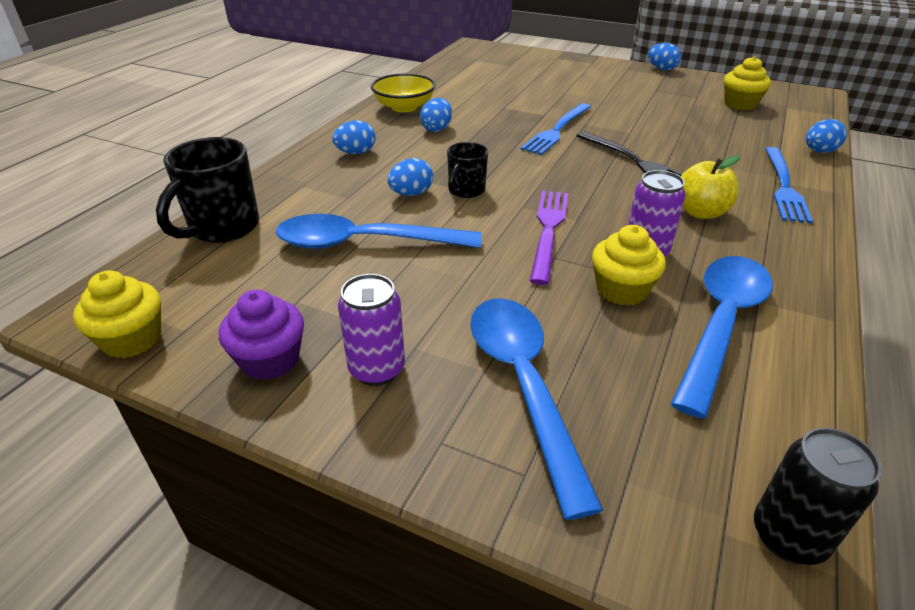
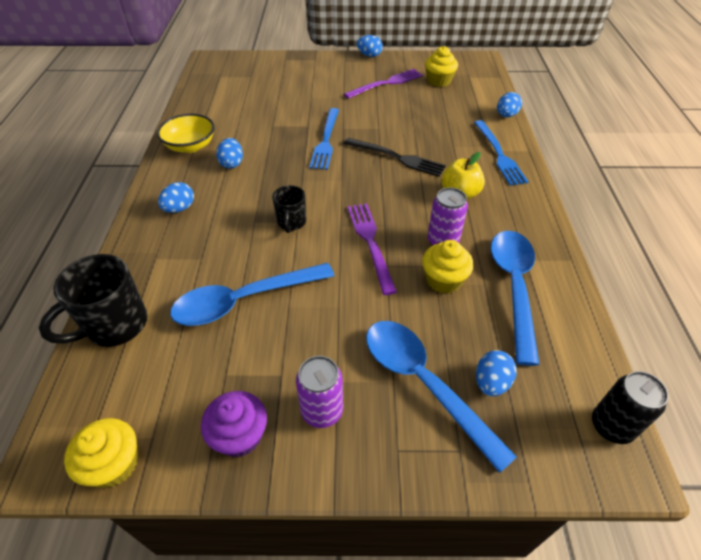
camera: 25 degrees left, 10 degrees up
black mug [156,137,259,243] -> black mug turned 45 degrees clockwise [39,254,147,347]
blue egg [387,158,433,196] -> blue egg moved to [476,350,517,396]
none -> purple fork [344,69,423,99]

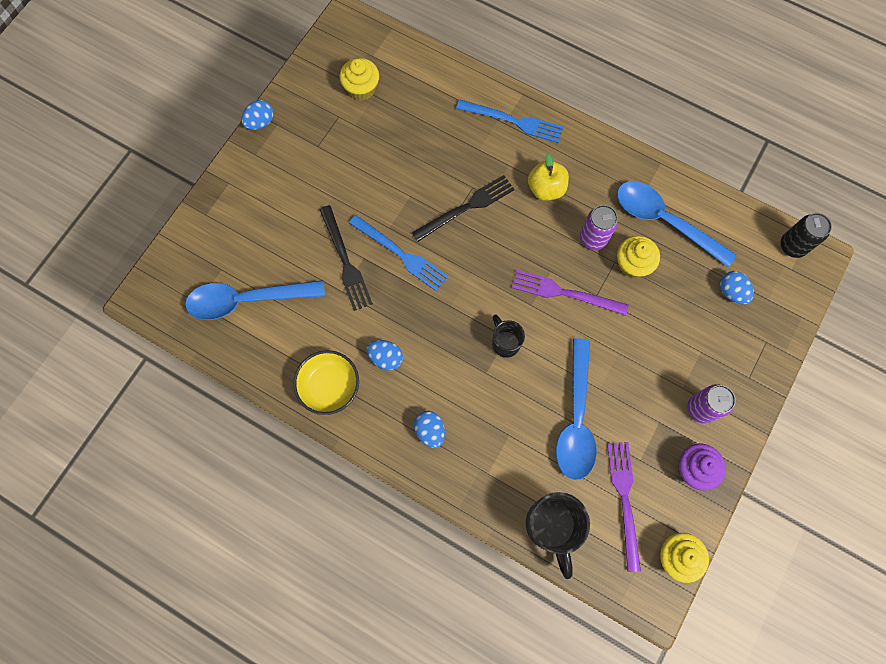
camera: 60 degrees left, 25 degrees up
black mug [272,185,306,233] -> black mug turned 150 degrees counterclockwise [492,314,525,358]
purple fork [344,69,423,99] -> purple fork moved to [607,442,641,572]
blue spoon [366,321,517,473] -> blue spoon moved to [185,280,325,320]
blue egg [497,92,522,117] -> none
none -> black fork [319,205,373,311]

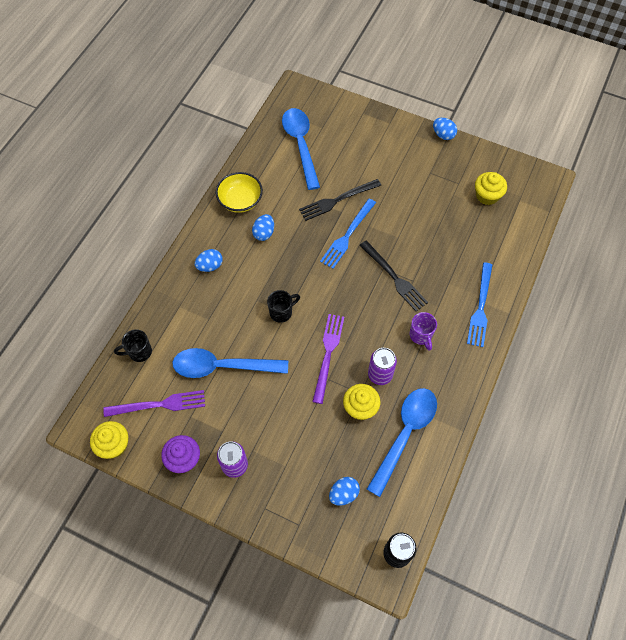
camera: 85 degrees right, 10 degrees down
black mug [526,492,590,579] -> black mug [114,329,152,362], size x0.59
yellow apple [528,153,569,201] -> purple mug [410,312,437,351]

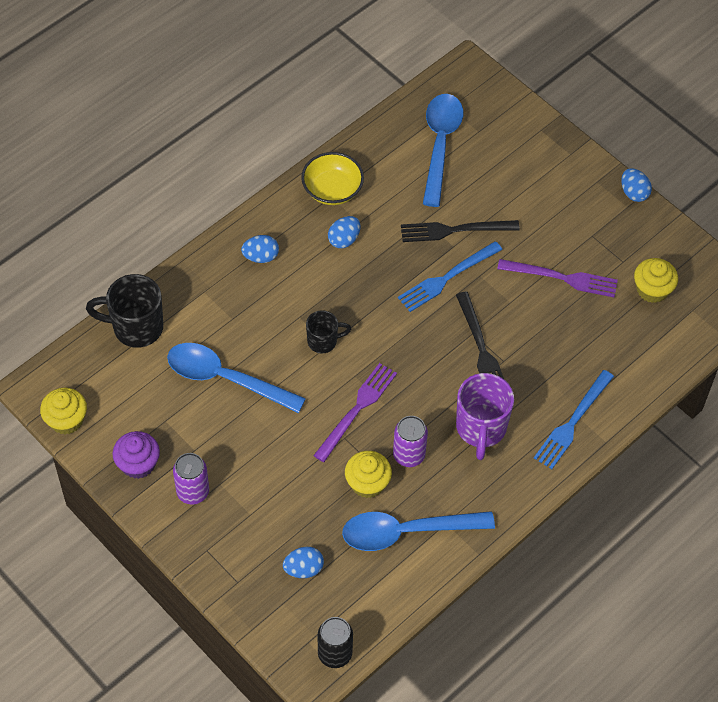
camera: 20 degrees right, 5 degrees down
purple fork [103,390,205,417] -> purple fork moved to [497,259,618,297]
black mug [114,329,152,362] -> black mug [86,274,163,348], size x1.70
blue spoon [367,388,437,497] -> blue spoon turned 150 degrees counterclockwise [342,511,495,551]
purple mug [410,312,437,351] -> purple mug [456,373,514,460], size x1.70

